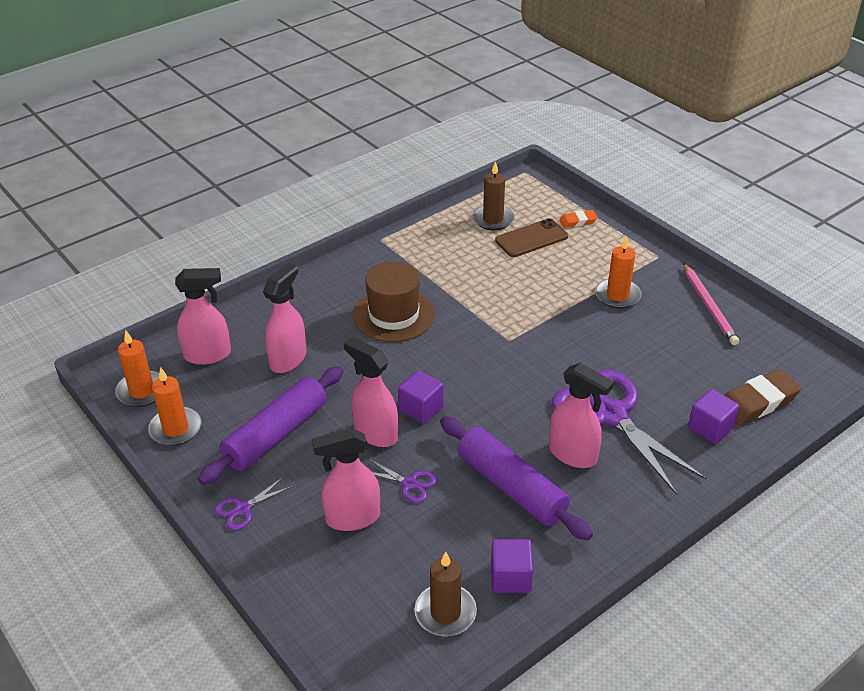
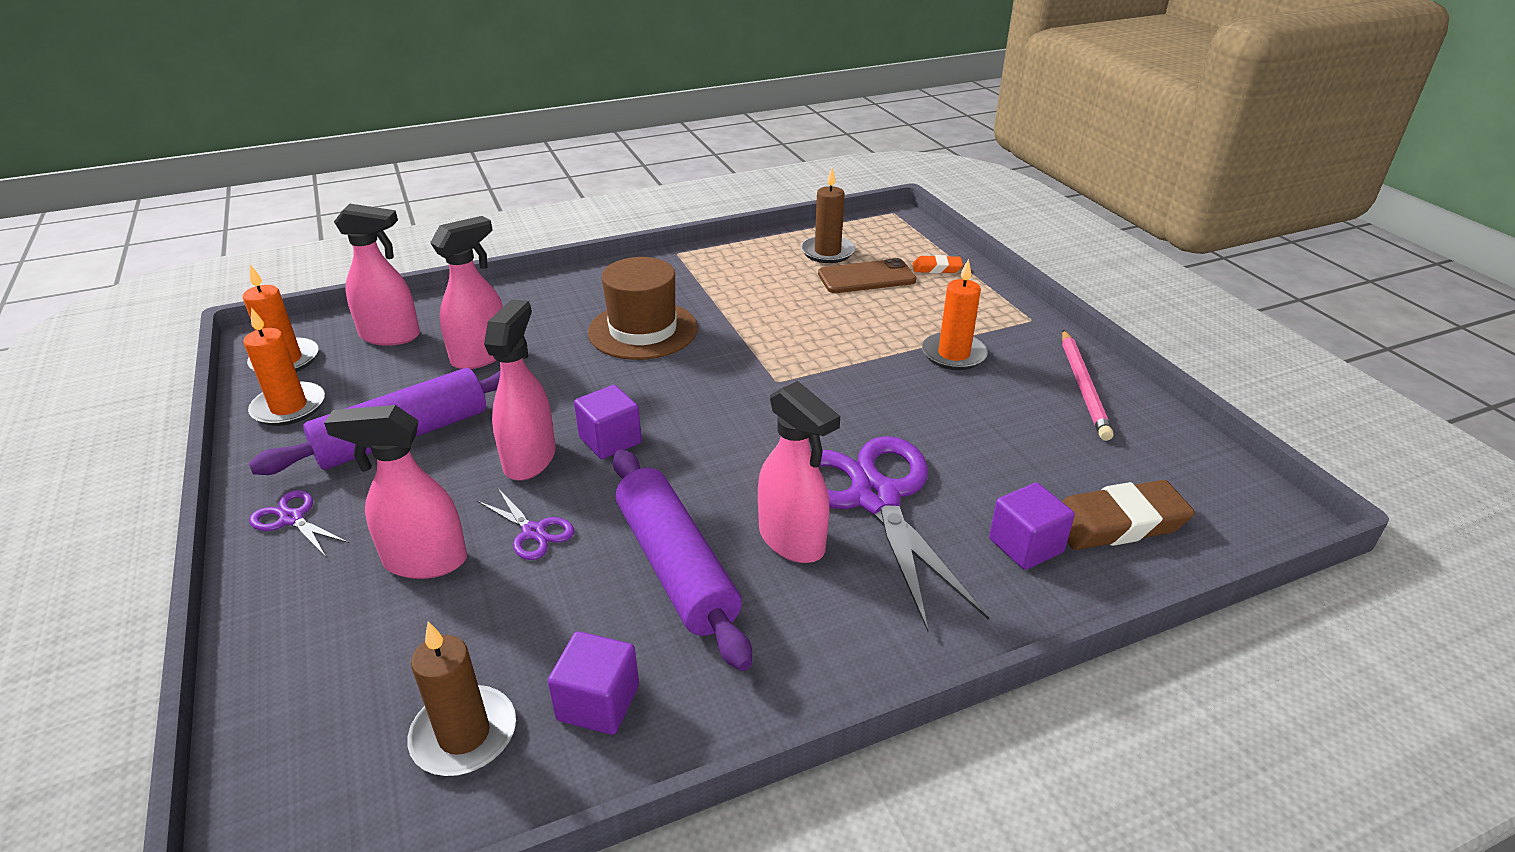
camera: 15 degrees right, 5 degrees down
purple scissors [215,477,292,530] -> purple scissors turned 60 degrees clockwise [249,490,349,557]
pink spray bottle [344,337,398,447] -> pink spray bottle turned 45 degrees clockwise [484,299,556,480]

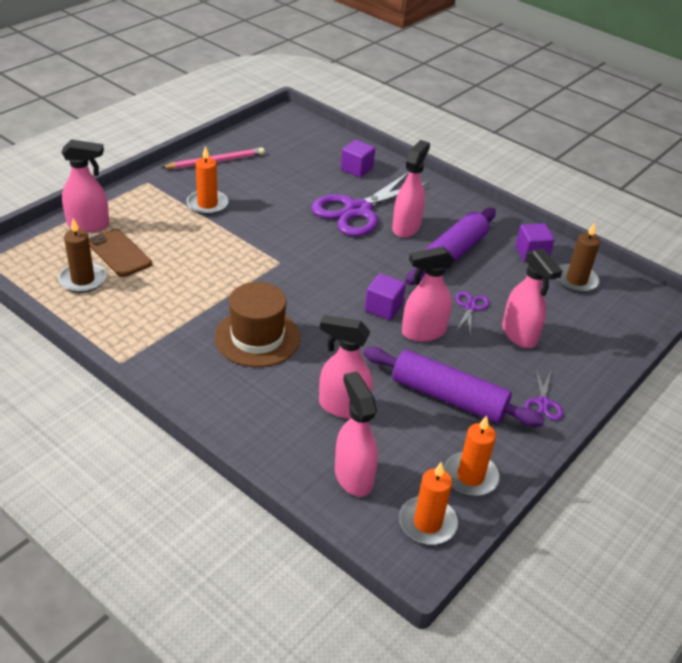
camera: 120 degrees left, 5 degrees up
orange eraser [913,255,963,273] -> pink spray bottle [61,140,109,232]
brown eraser [1062,480,1195,550] -> none

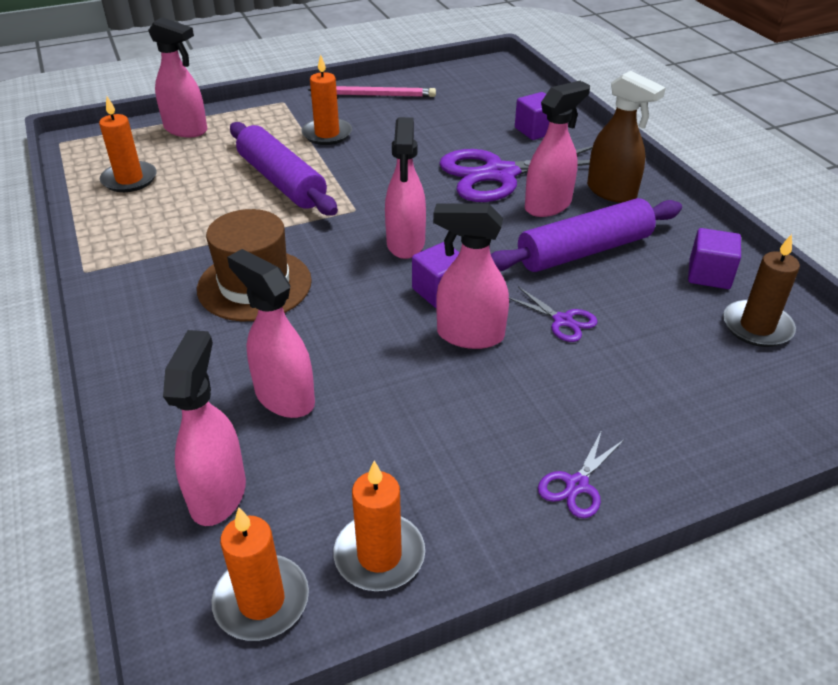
camera: 30 degrees right, 0 degrees up
brown candle [58,218,106,293] -> orange candle [99,97,157,192]
brown phone [89,229,152,277] -> none
purple rolling pin [363,347,545,427] -> purple rolling pin moved to [230,122,338,216]
purple scissors [456,291,490,333] -> purple scissors turned 90 degrees clockwise [509,287,598,342]
pink spray bottle [502,248,562,348] -> pink spray bottle moved to [385,117,426,259]
none -> brown spray bottle [587,71,666,203]

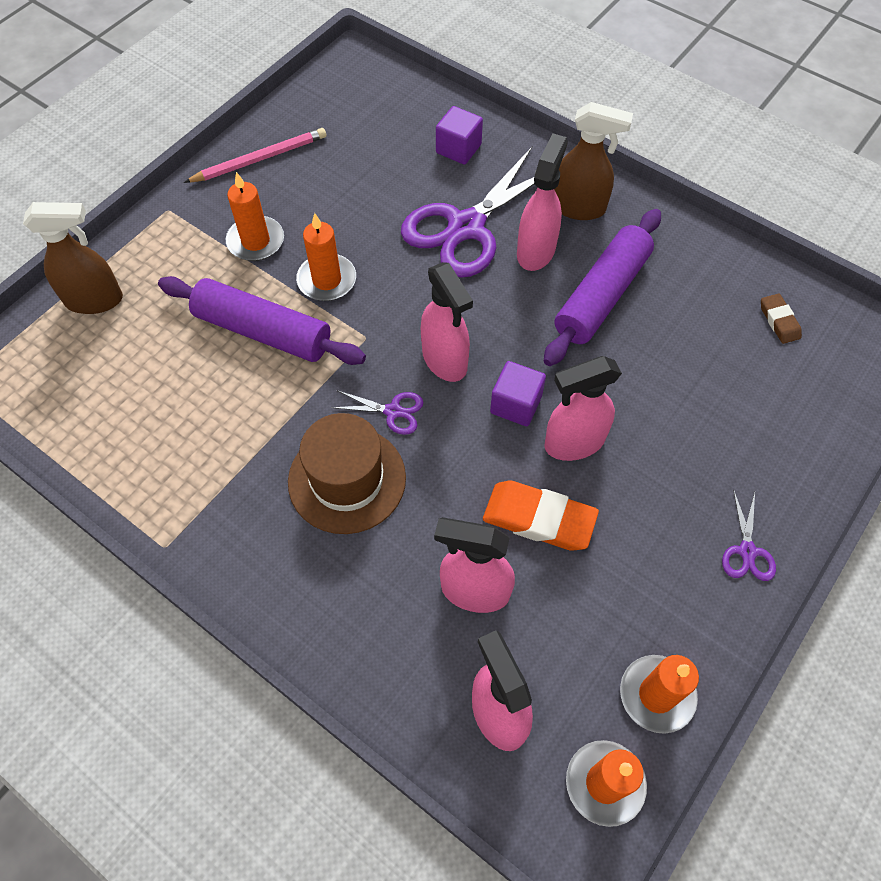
camera: 30 degrees left, 20 degrees up
orange candle [99,97,157,192] -> orange candle moved to [296,213,356,301]
pink spray bottle [148,17,207,137] -> brown spray bottle [23,202,123,314]
purple scissors [509,287,598,342] -> purple scissors moved to [331,390,424,435]
purple cube [688,228,741,289] -> none
brown candle [723,234,800,347] -> brown eraser [761,293,802,344]
none -> orange eraser [483,480,599,551]

